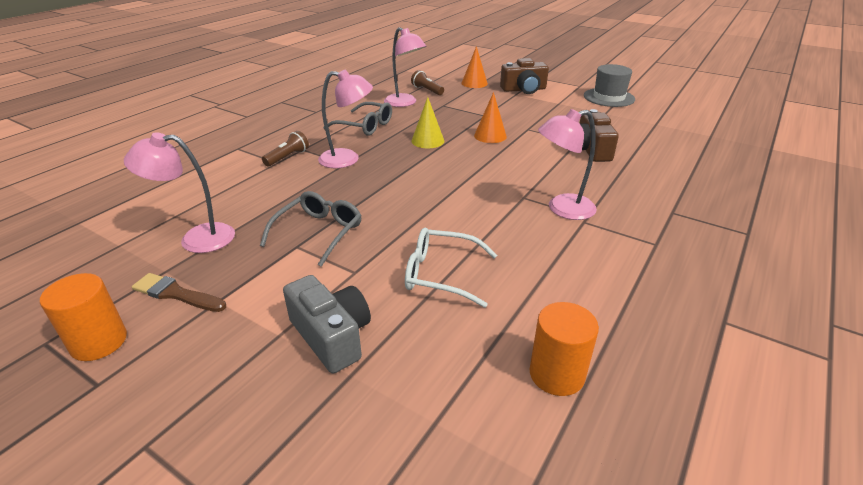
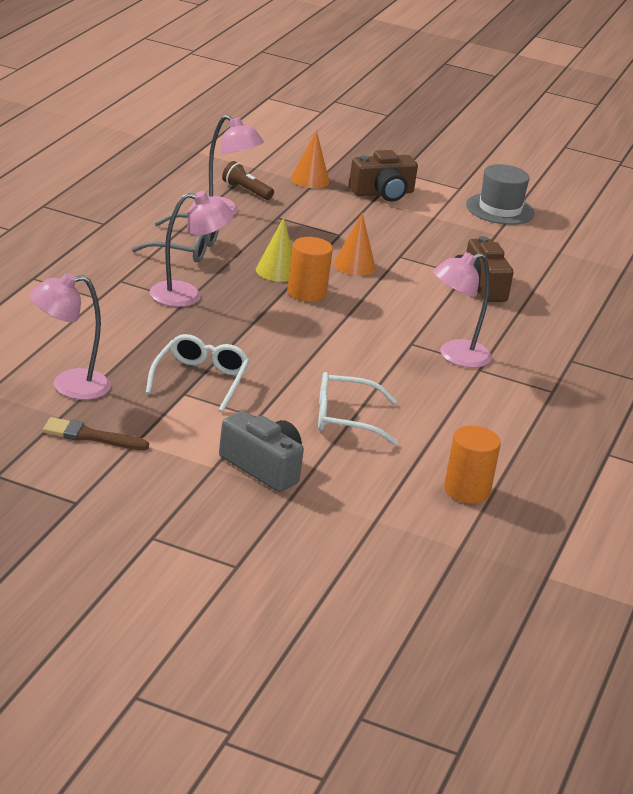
camera: 15 degrees left, 5 degrees down
orange cylinder [40,273,127,361] -> orange cylinder moved to [287,237,333,302]
grey glasses [260,191,362,267] -> white glasses [146,334,250,412]
brown flashlight [262,131,309,166] -> none

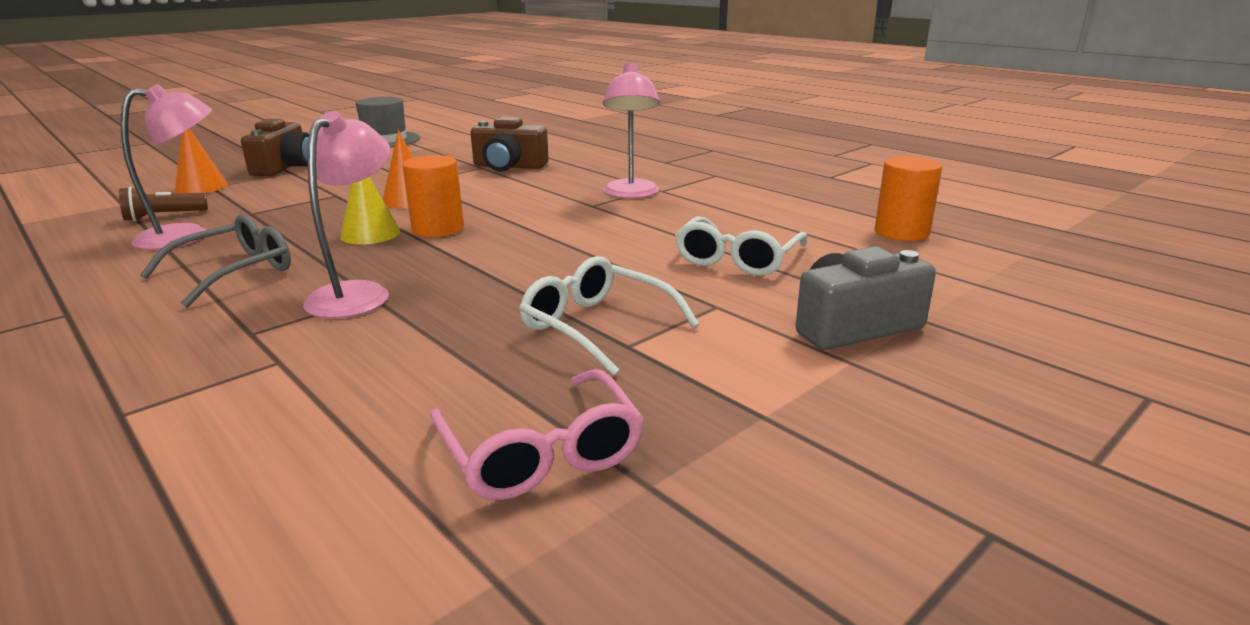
camera: 60 degrees left, 5 degrees down
pink lamp [29,273,111,400] -> pink glasses [430,369,644,500]
brown brush [43,417,149,450] -> none

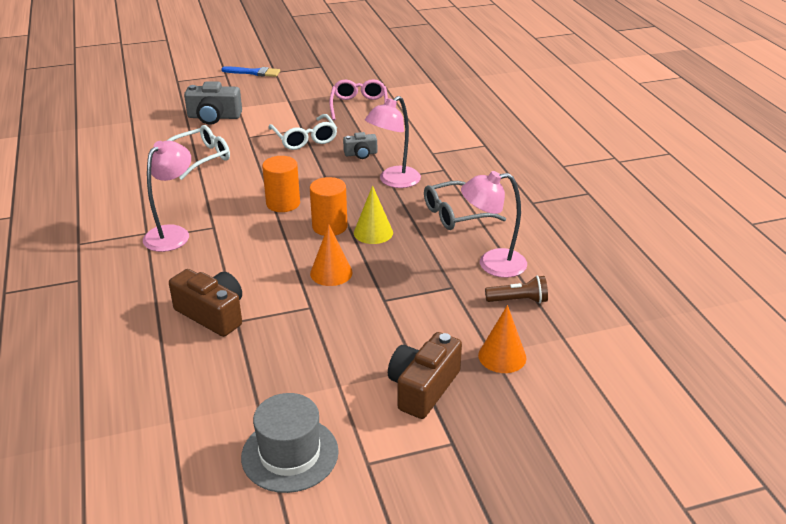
camera: 155 degrees left, 10 degrees up
orange cylinder [875,156,942,241] -> orange cylinder moved to [262,156,300,212]
none -> blue brush [221,66,280,77]
none -> grey camera [343,132,377,159]

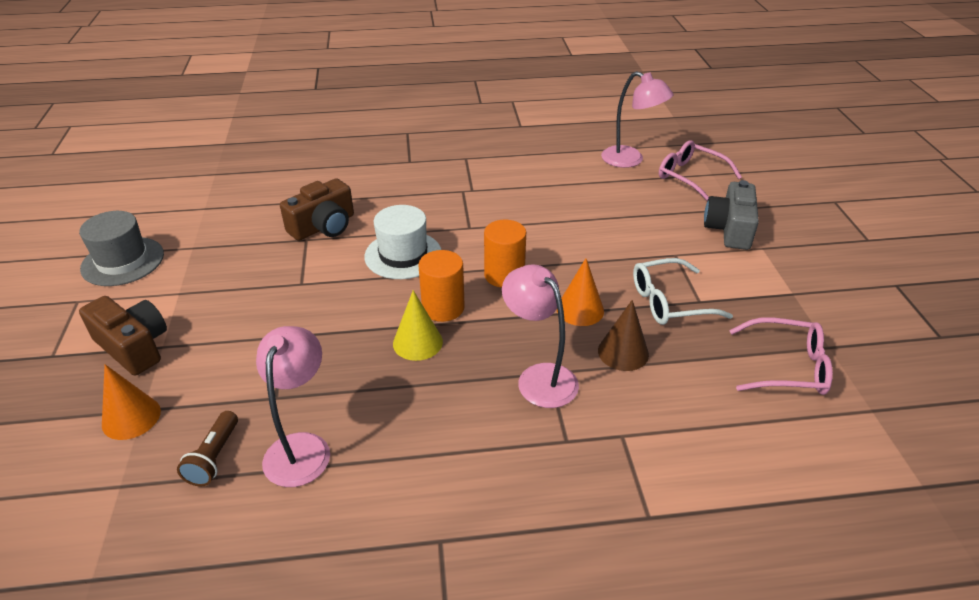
camera: 100 degrees right, 5 degrees up
pink lamp [143,141,191,252] -> pink lamp moved to [601,71,674,168]
white glasses [167,125,230,180] -> none
blue brush [221,66,280,77] -> none
orange cone [310,224,353,286] -> orange cone moved to [557,258,604,326]
grey camera [343,132,377,159] -> brown cone [598,300,649,371]
grey glasses [424,181,506,230] -> none
none -> white hat [364,205,441,279]
none -> pink glasses [659,140,742,201]

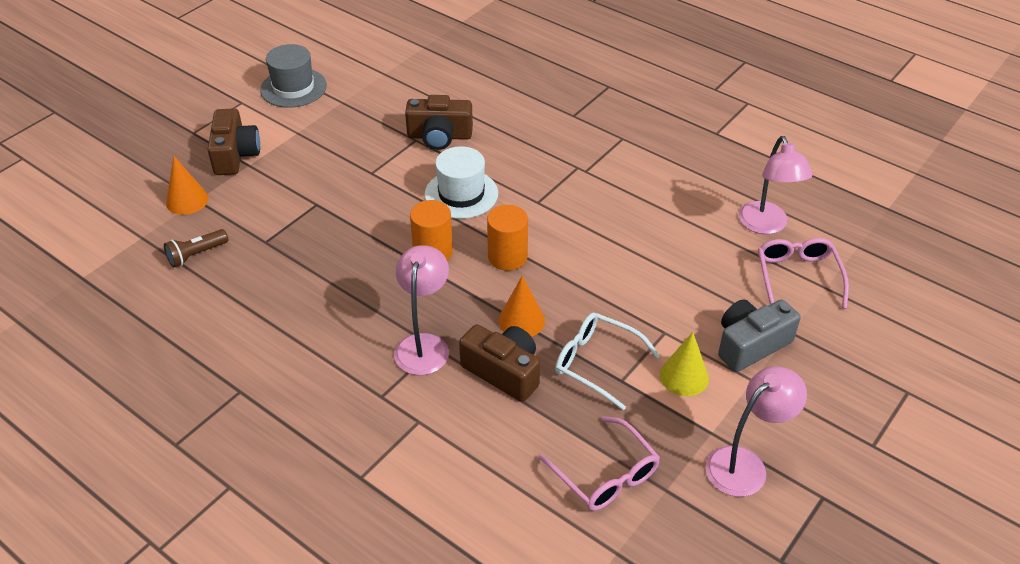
camera: 45 degrees right, 5 degrees up
pink lamp [256,326,330,487] -> pink lamp moved to [705,366,807,497]
yellow cone [393,290,443,361] -> yellow cone moved to [660,332,709,396]
brown cone [598,300,649,371] -> brown camera [459,324,540,402]

